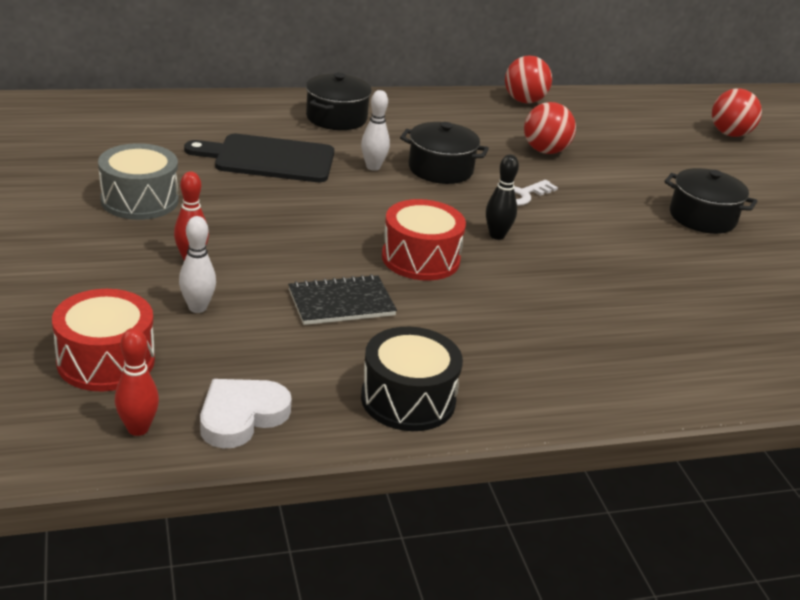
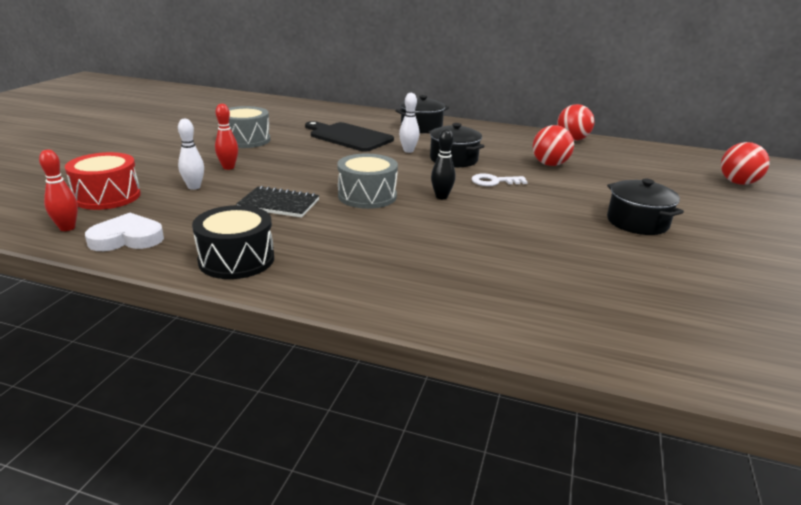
camera: 35 degrees right, 5 degrees down
red drum [382,199,466,281] -> grey drum [337,154,398,209]

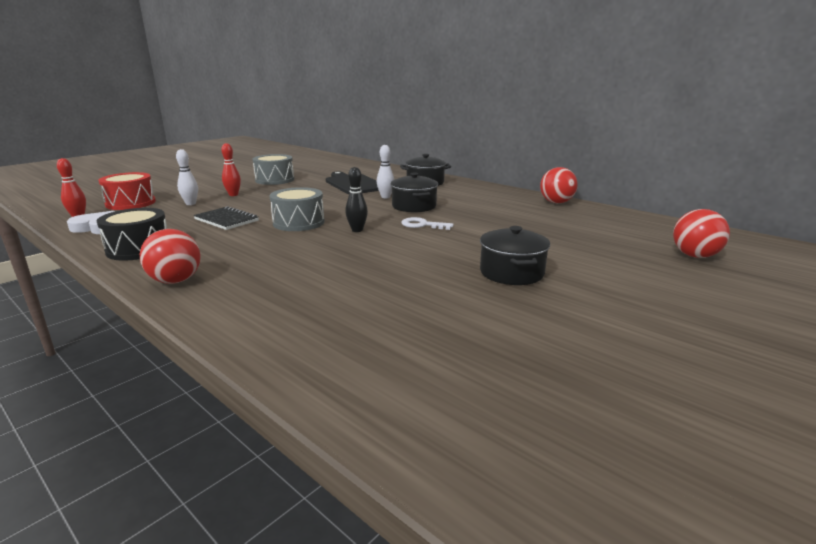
camera: 25 degrees right, 5 degrees down
red ball [533,125,574,166] -> red ball moved to [140,229,201,284]

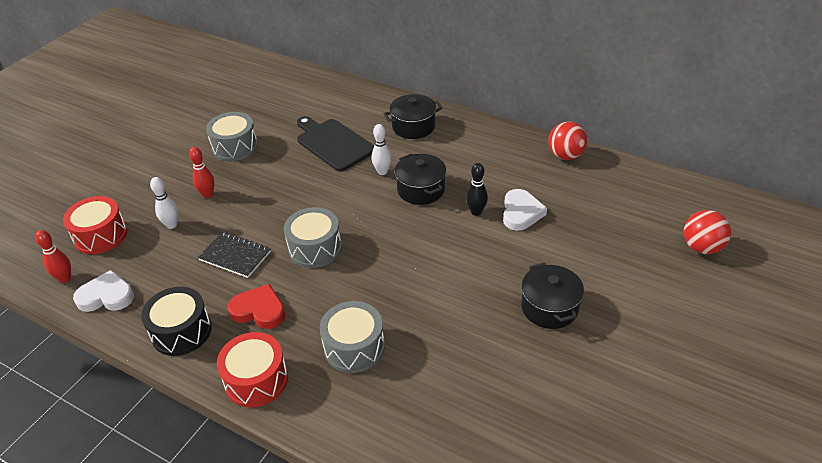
camera: 10 degrees left, 20 degrees up
red ball [140,229,201,284] -> red drum [217,332,288,407]
black bowling pin [345,167,368,232] -> black bowling pin moved to [466,163,488,216]
white key [401,217,454,230] -> none
none -> red heart [228,284,285,329]
none -> grey drum [320,301,385,373]
none -> white heart [503,189,547,231]

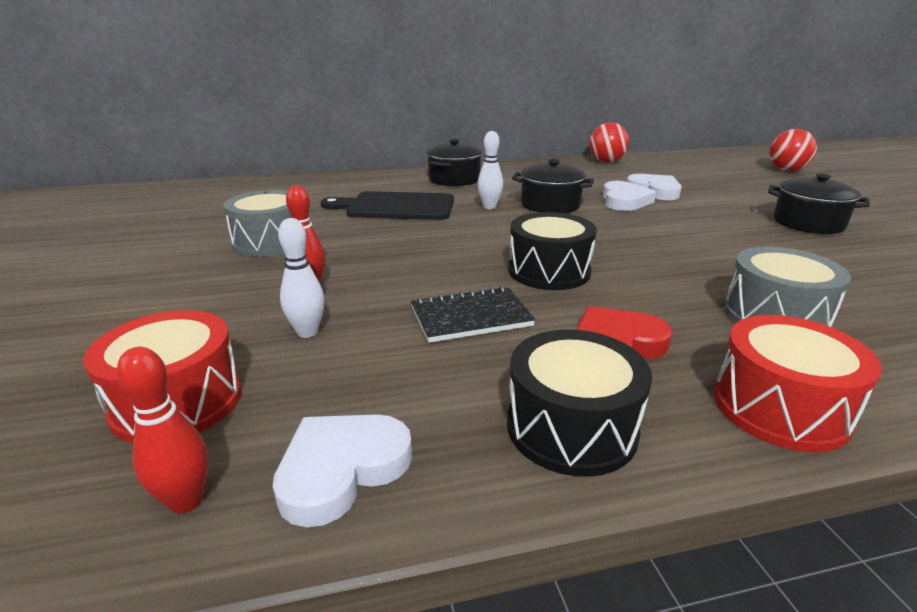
camera: 45 degrees left, 15 degrees down
grey drum [284,207,342,268] -> black drum [508,212,597,290]
black bowling pin [466,163,488,216] -> white heart [603,181,656,211]

